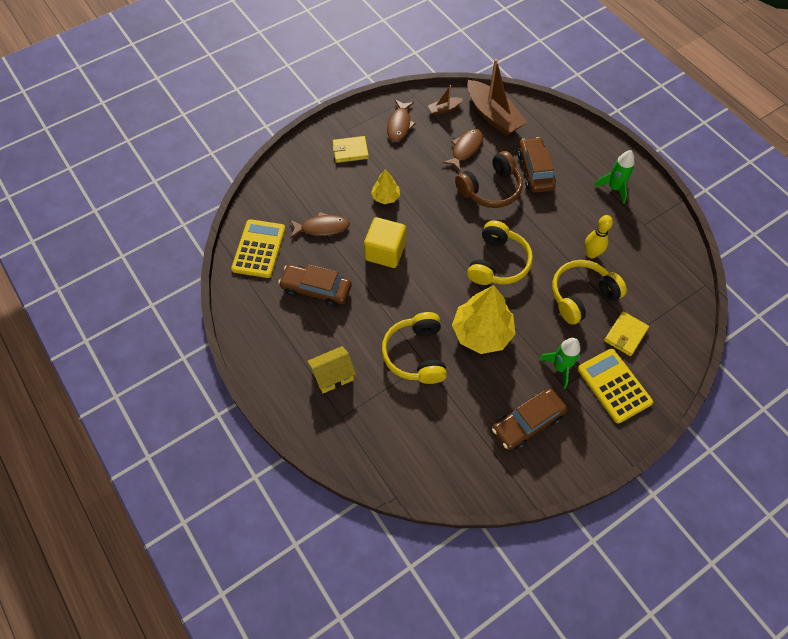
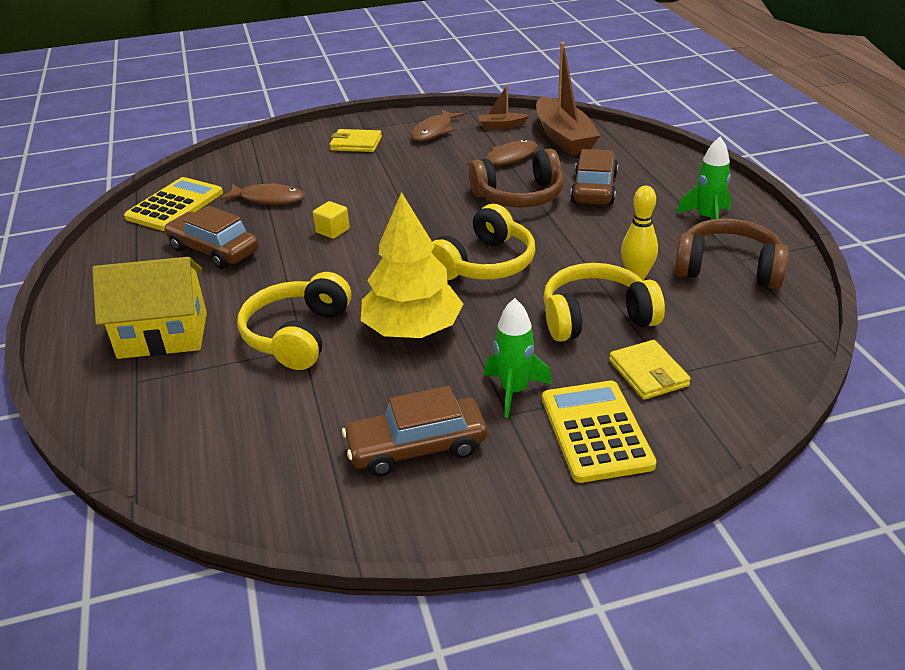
camera: 20 degrees right, 25 degrees down
yellow house [307,346,356,393] -> yellow house [92,257,207,359], size x1.51
yellow cube [364,217,406,268] -> yellow cube [313,201,350,239], size x0.52
yellow tree [371,169,400,204] -> none
yellow wallet [604,311,649,356] -> yellow wallet turned 75 degrees counterclockwise [609,340,691,400]
none -> brown headphones [675,218,789,289]

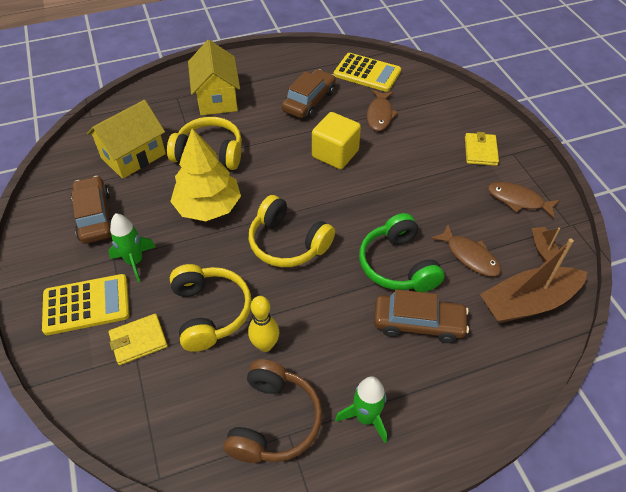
camera: 85 degrees right, 15 degrees up
yellow cube [313,201,350,239] -> yellow cube [312,112,361,169], size x1.92
brown headphones [469,149,564,208] -> green headphones [359,213,445,292]
none -> yellow house [87,100,166,179]

